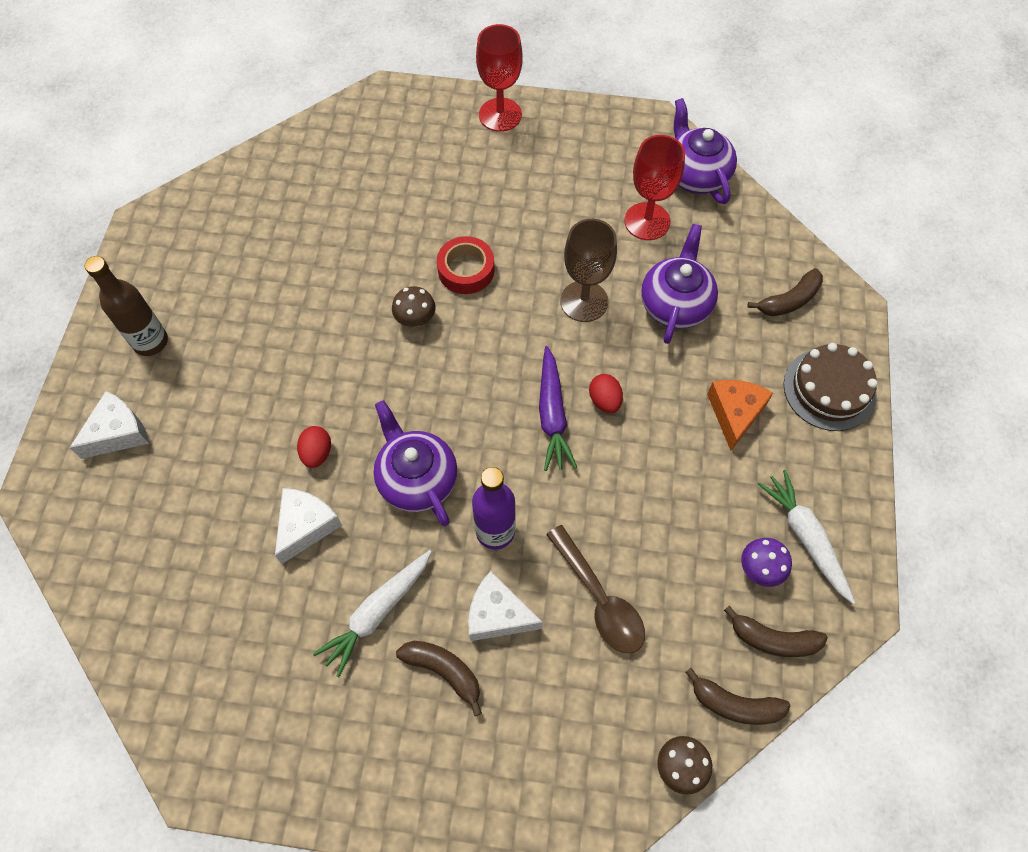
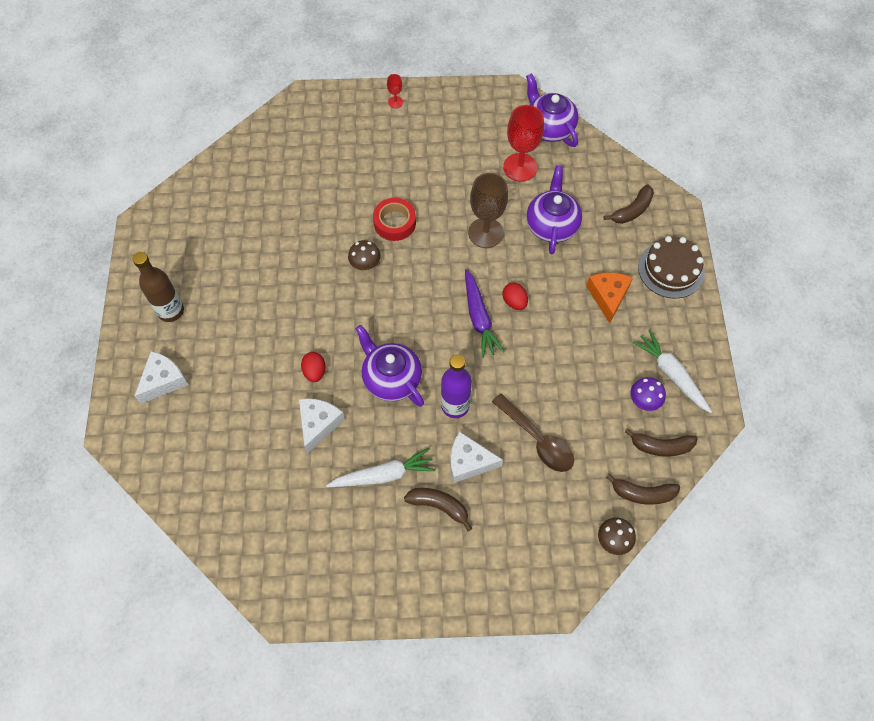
camera: 10 degrees left, 0 degrees up
white carrot [313,550,432,677] -> white carrot turned 135 degrees counterclockwise [326,448,435,487]
red goblet [476,24,522,132] -> red goblet [387,74,403,108], size x0.46

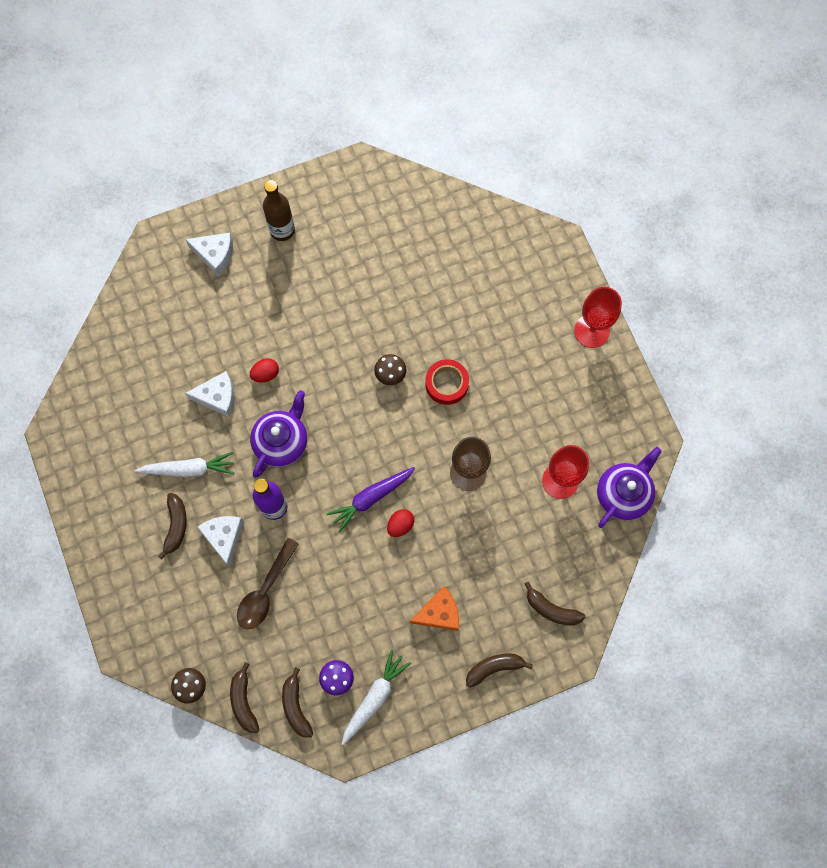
camera: 70 degrees right, 10 degrees up
white carrot [326,448,435,487] -> white carrot turned 60 degrees counterclockwise [135,452,234,477]
red goblet [387,74,403,108] -> red goblet [574,287,622,348], size x2.18
purple teapot [527,165,582,254] -> none
brown cake [638,236,705,299] -> brown banana [466,653,533,688]

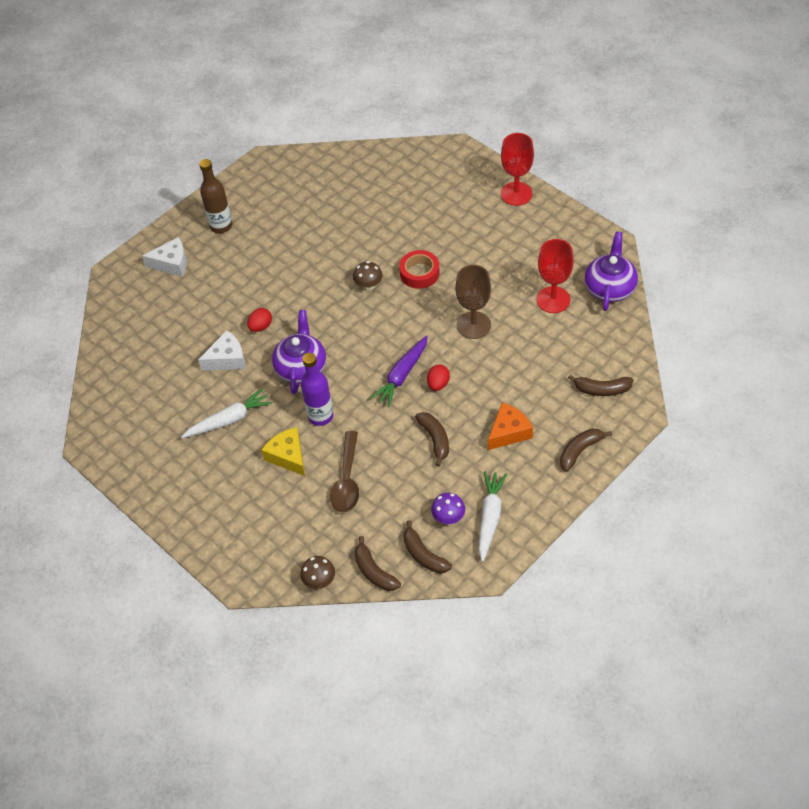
camera: 20 degrees left, 20 degrees down
brown banana [158,493,187,560] -> brown banana moved to [415,412,449,467]
white cheese [198,516,244,567] -> yellow cheese [261,427,305,476]

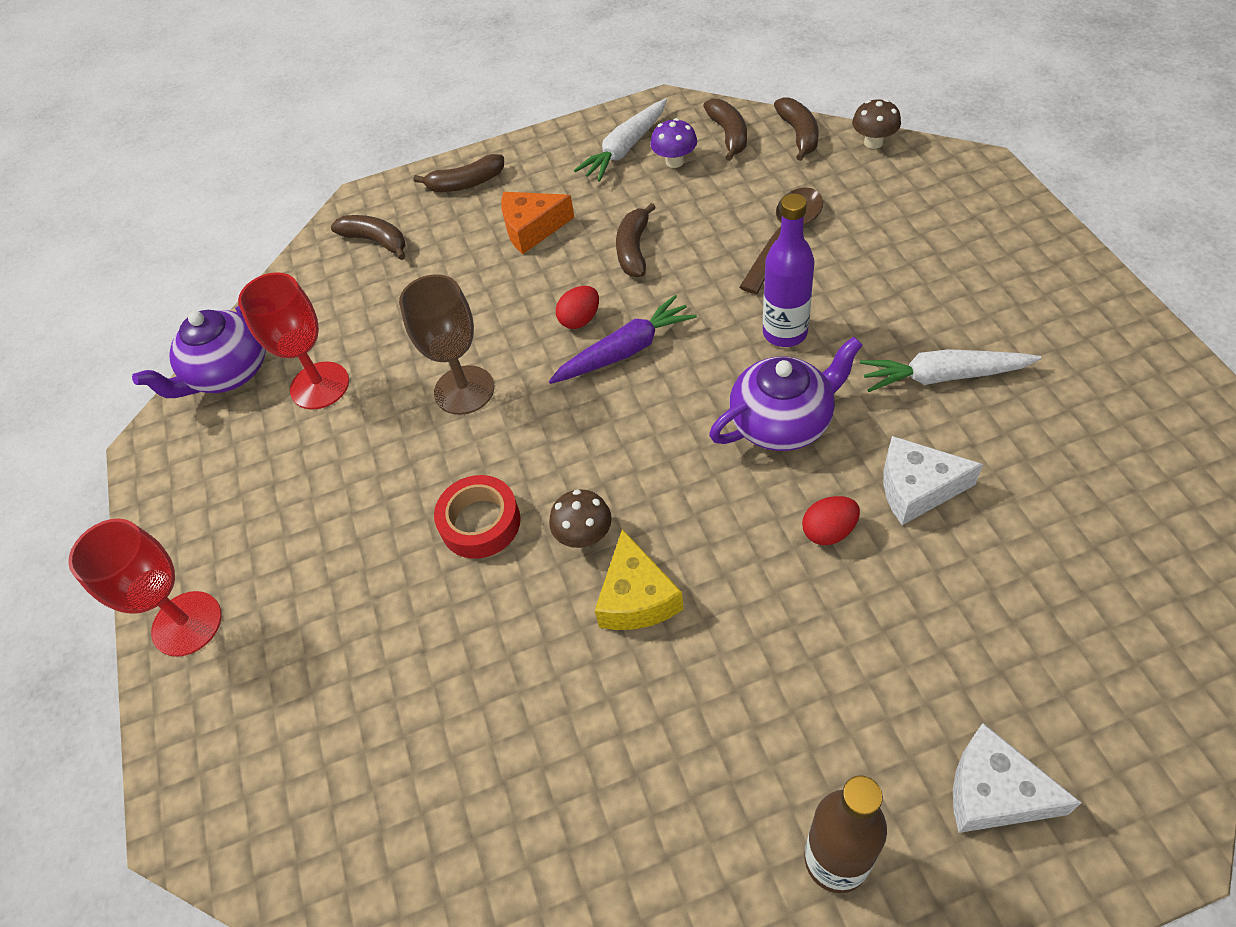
camera: 150 degrees left, 0 degrees up
yellow cheese [261,427,305,476] -> yellow cheese moved to [595,529,684,630]
purple teapot [272,310,326,394] -> purple teapot turned 150 degrees counterclockwise [709,337,863,451]

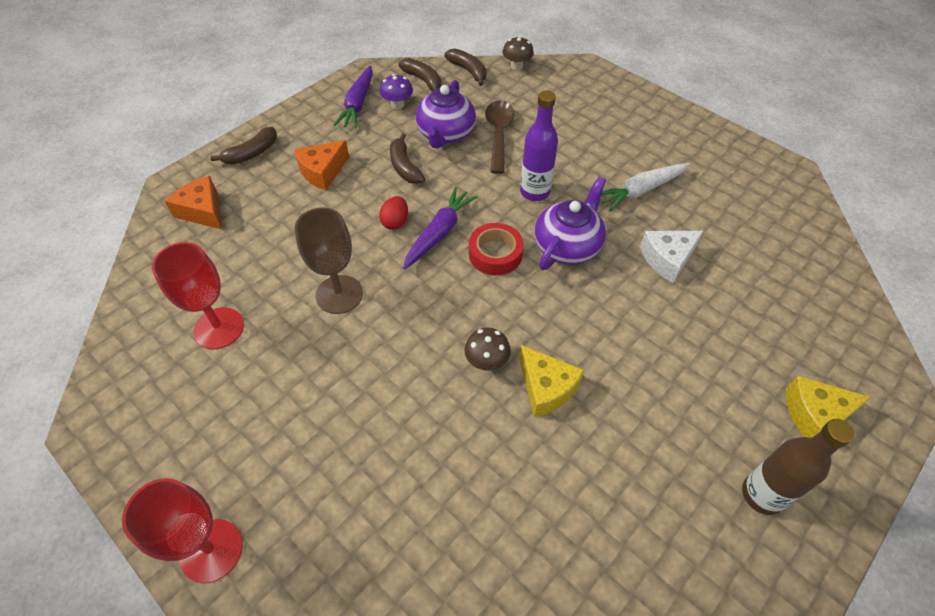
camera: 35 degrees left, 0 degrees up
purple teapot [132,306,266,398] -> purple teapot moved to [415,80,476,149]
brown banana [331,215,406,260] -> orange cheese [165,176,222,229]
red tape [434,475,521,559] -> red tape moved to [469,223,524,275]
white carrot [574,98,667,182] -> purple carrot [333,65,373,128]
red egg [802,496,860,545] -> none
white cheese [953,723,1082,833] -> yellow cheese [786,376,871,438]

